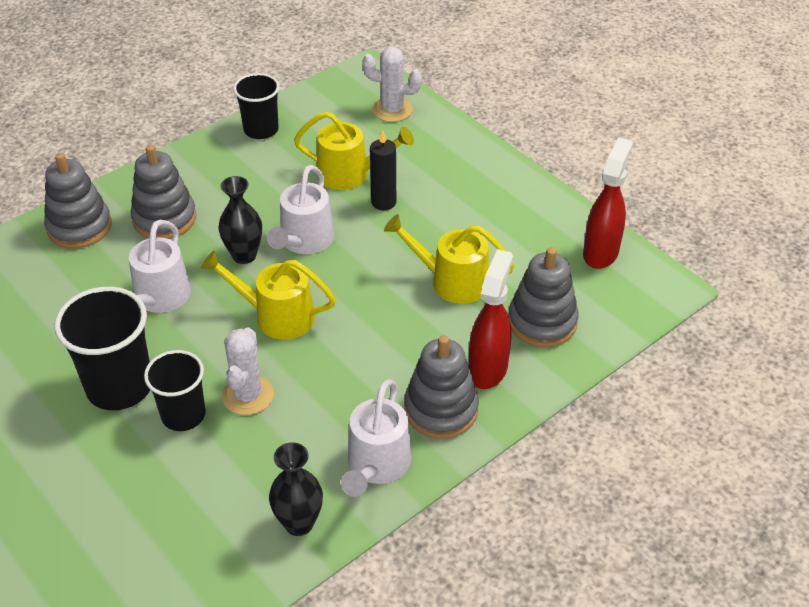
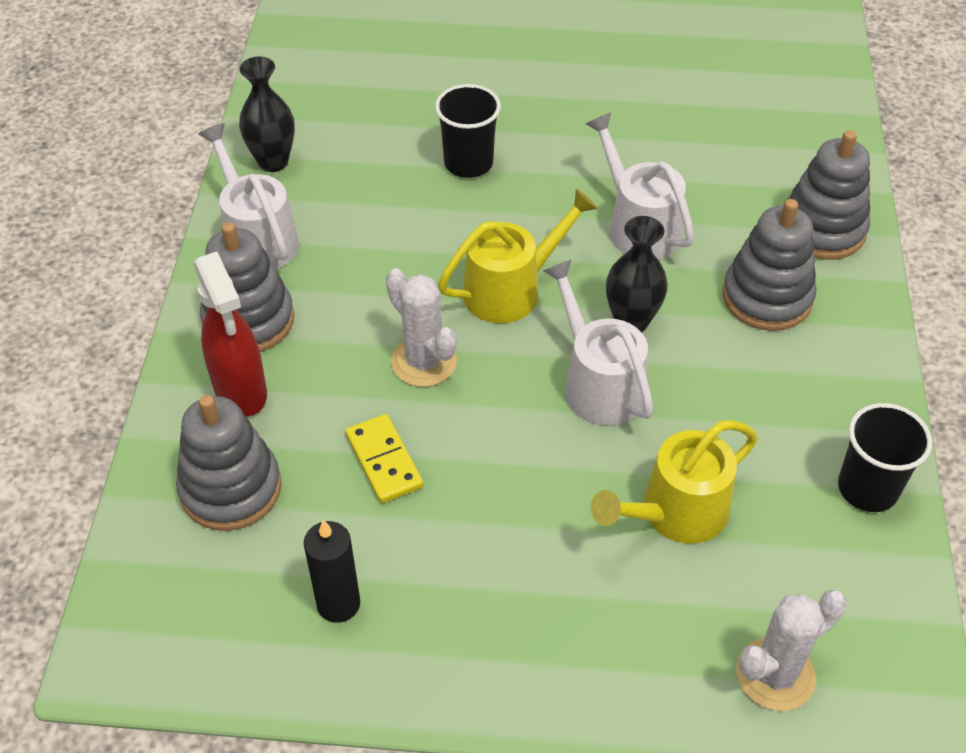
camera: 135 degrees right, 5 degrees up
black cup [54,287,150,410] -> none
white cactus [222,327,274,415] -> white cactus moved to [386,268,457,387]
black candle [370,130,396,210] -> black candle moved to [304,520,360,623]
yellow watering can [384,214,514,304] -> yellow domino [346,414,423,503]
red spray bottle [583,138,633,269] -> none

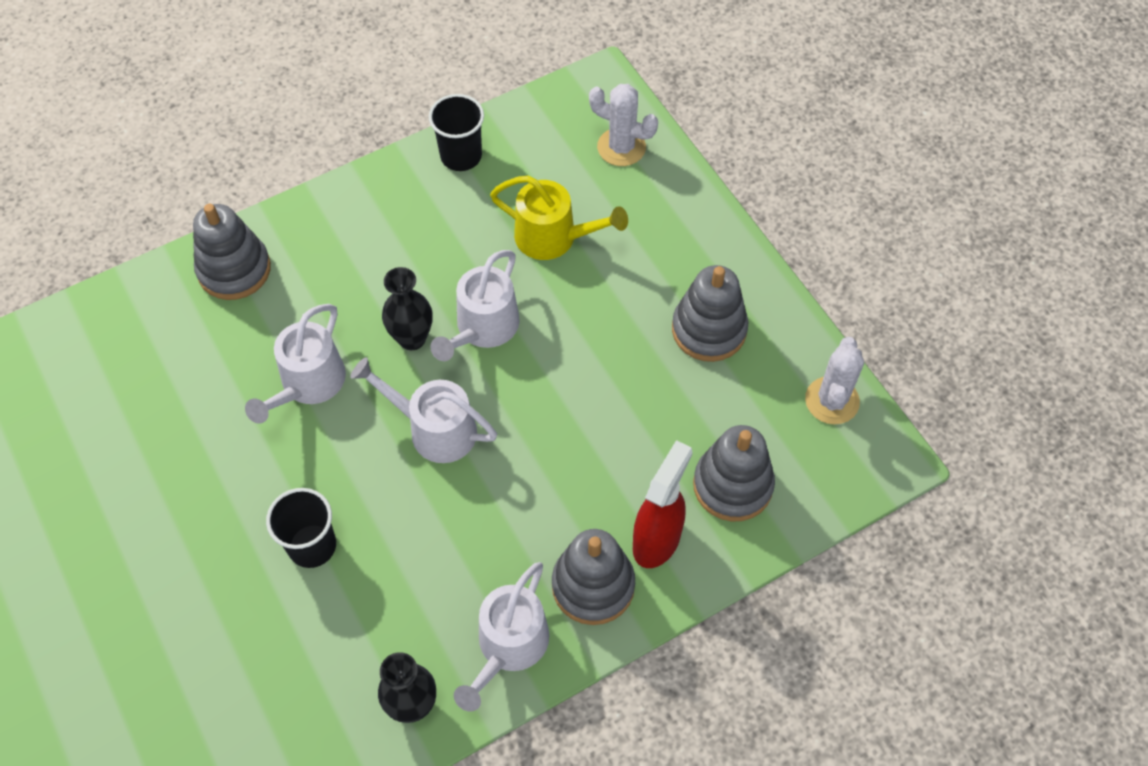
camera: 125 degrees left, 10 degrees up
black candle [304,520,360,623] -> none
yellow domino [346,414,423,503] -> none
white cactus [386,268,457,387] -> white cactus moved to [805,337,864,425]
yellow watering can [438,188,598,323] -> white watering can [350,357,497,463]
grey stacking toy [722,199,817,331] -> grey stacking toy moved to [672,265,748,362]

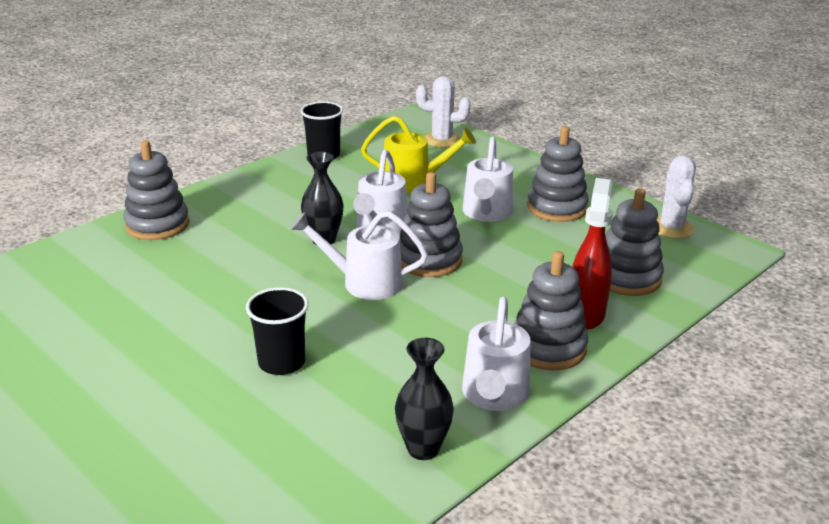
camera: 15 degrees left, 30 degrees down
white watering can [245,304,346,424] -> white watering can moved to [463,136,513,222]
none -> grey stacking toy [400,172,463,277]

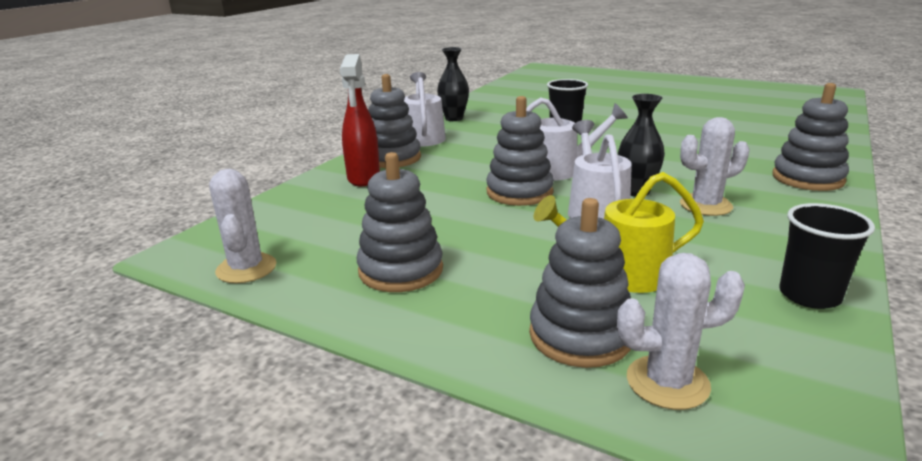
camera: 165 degrees right, 5 degrees down
white watering can [463,136,513,222] -> none
grey stacking toy [605,188,664,296] -> grey stacking toy moved to [529,198,631,368]
none -> white cactus [680,117,750,216]

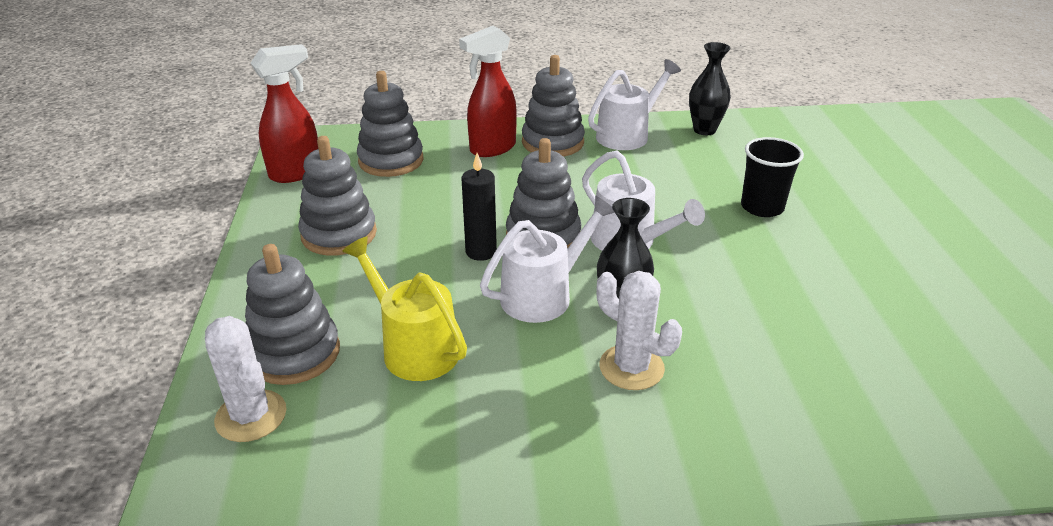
camera: 55 degrees right, 10 degrees up
white cactus [209,169,276,283] -> red spray bottle [251,44,318,183]
grey stacking toy [772,83,849,191] -> grey stacking toy moved to [357,71,424,177]
black cup [779,203,875,309] -> none
none -> black candle [462,153,497,261]

